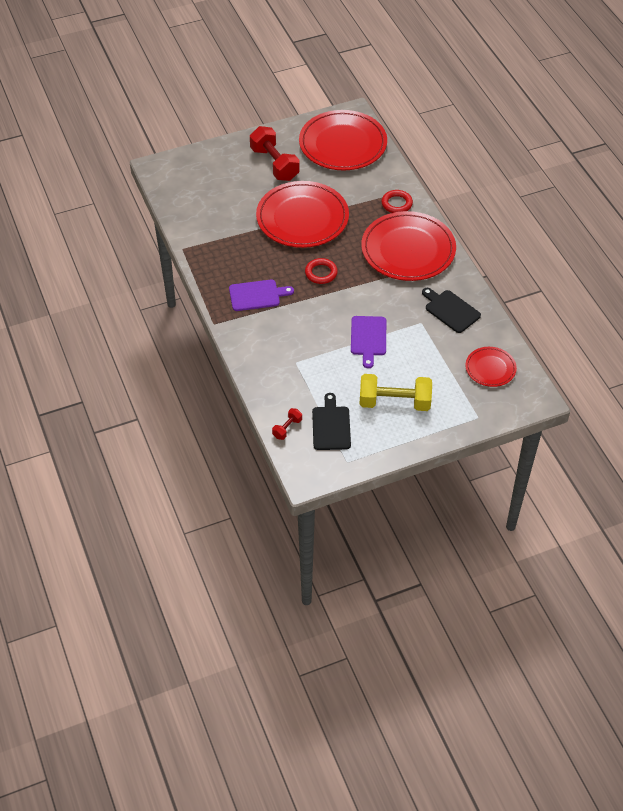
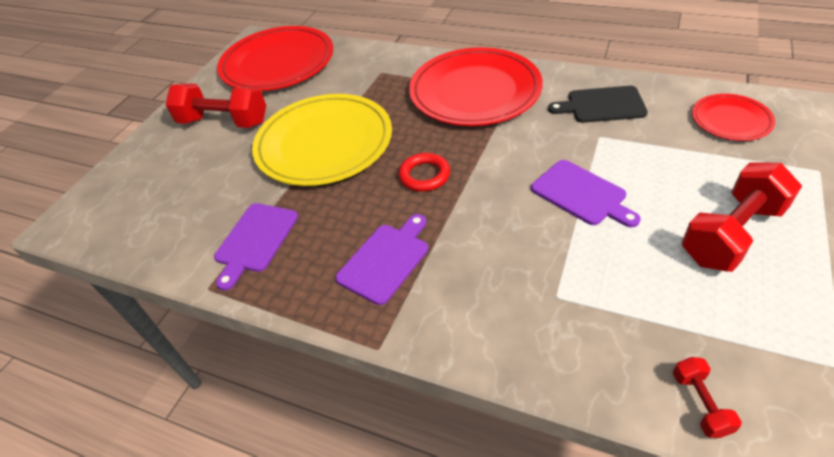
camera: 40 degrees left, 5 degrees down
red plate [256,181,349,248] -> yellow plate [252,94,392,186]
black cutting board [312,393,351,450] -> none
yellow dumbbell [359,374,432,411] -> red dumbbell [681,162,802,272]
red ring [381,190,413,213] -> none
none -> purple cutting board [214,203,298,290]

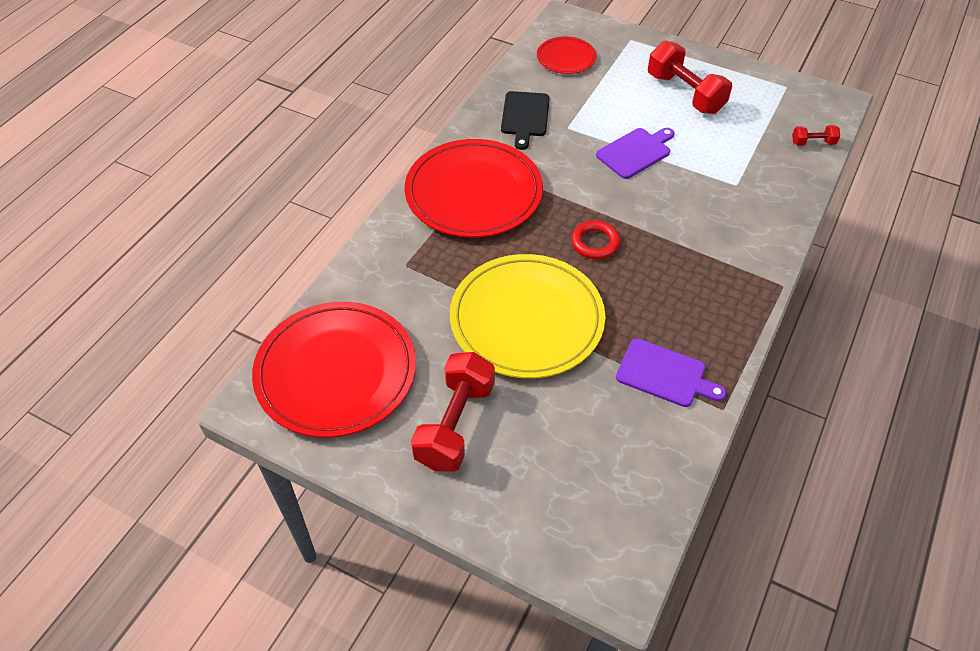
camera: 90 degrees left, 5 degrees up
purple cutting board [335,214,428,305] -> none

